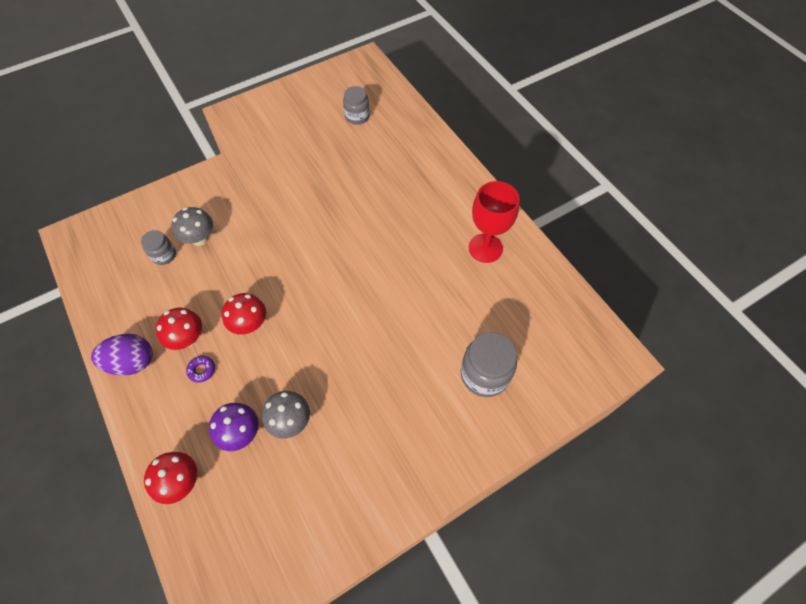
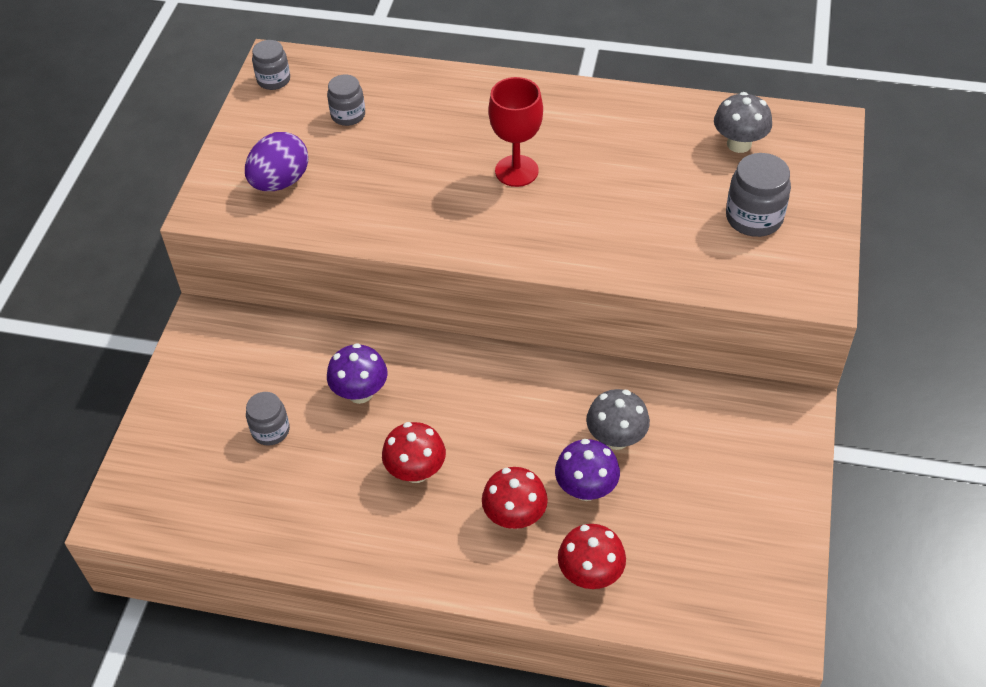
camera: 45 degrees left, 10 degrees down
purple egg [91,334,153,376] -> purple egg moved to [245,132,308,191]
grey mushroom [171,207,213,246] -> grey mushroom moved to [714,92,772,153]
purple donut [186,356,215,383] -> none
red mushroom [222,293,266,335] -> red mushroom moved to [482,467,548,529]
red goblet [469,181,520,263] -> red goblet moved to [488,77,543,187]
none -> grey jar [252,40,290,90]
none -> purple mushroom [327,343,387,404]

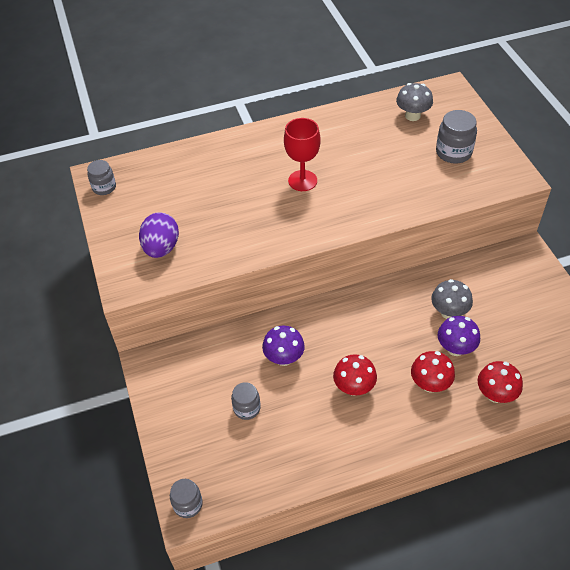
camera: 30 degrees left, 0 degrees up
grey jar [327,74,365,126] -> grey jar moved to [170,479,203,518]

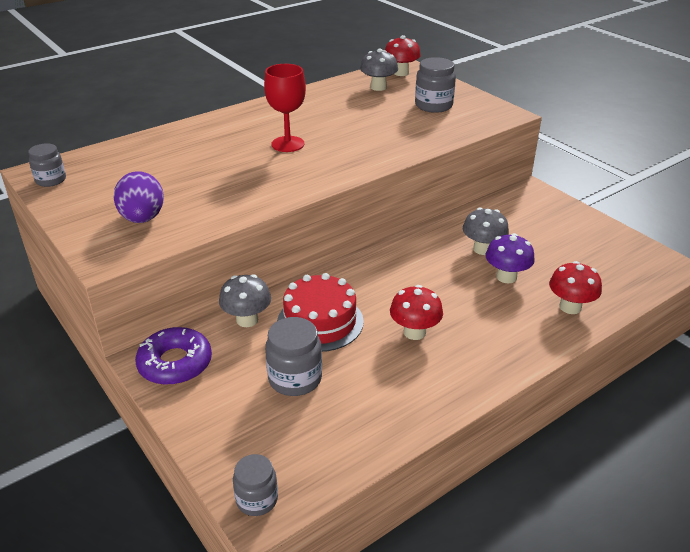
camera: 20 degrees left, 15 degrees down
grey jar [231,382,260,420] -> grey jar [265,317,322,396], size x1.52
purple mushroom [262,326,305,366] -> red cake [277,273,364,352]
red mushroom [411,351,455,393] -> red mushroom moved to [385,35,421,76]
none -> purple donut [135,327,212,385]
none -> grey mushroom [219,274,271,327]

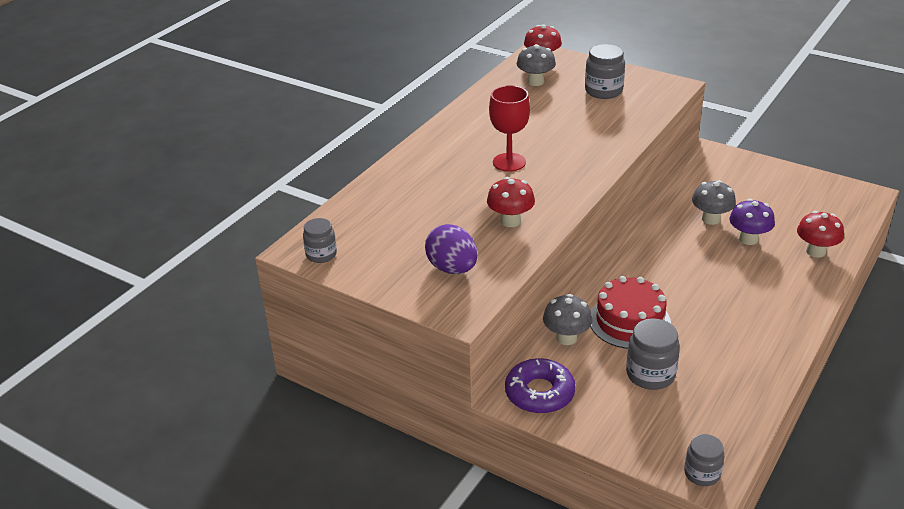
camera: 20 degrees left, 0 degrees up
red mushroom [390,285,443,340] -> red mushroom moved to [487,177,535,227]

